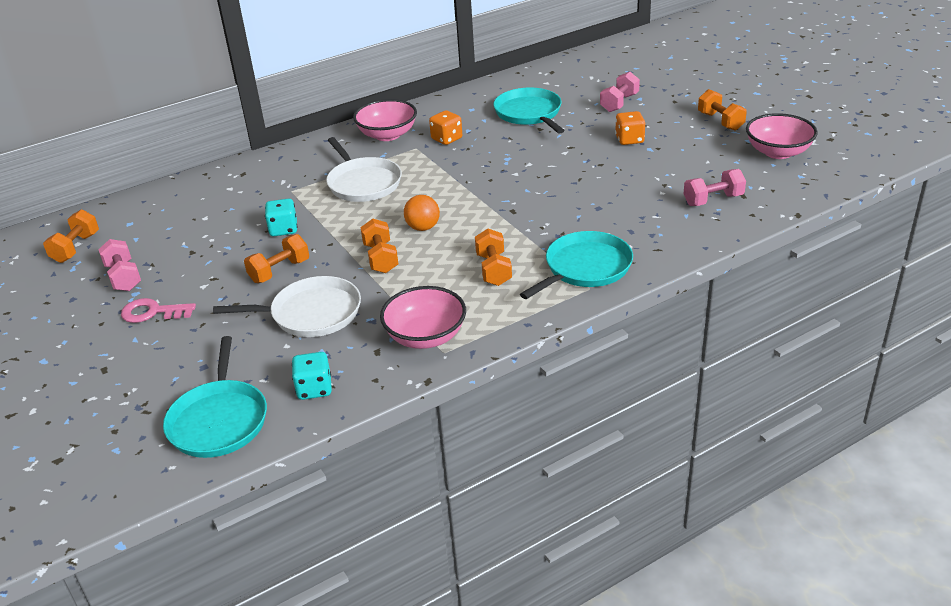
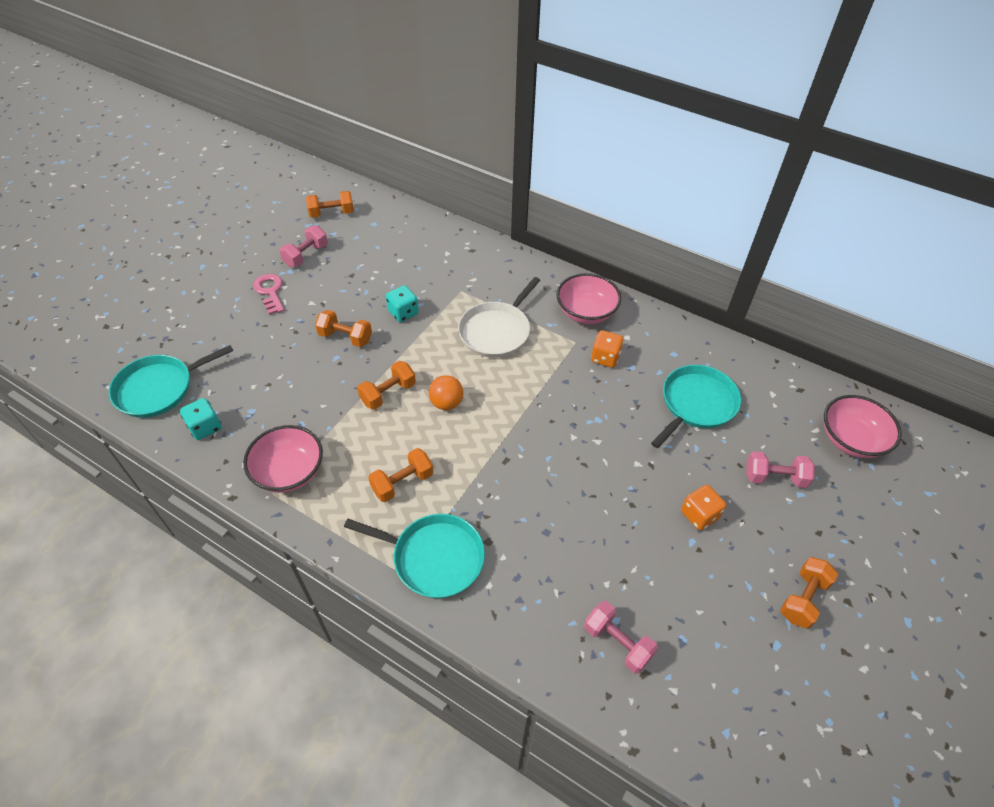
camera: 60 degrees right, 15 degrees up
white pan [213,276,361,337] -> none
pink bowl [746,113,818,159] -> pink bowl moved to [824,395,902,458]

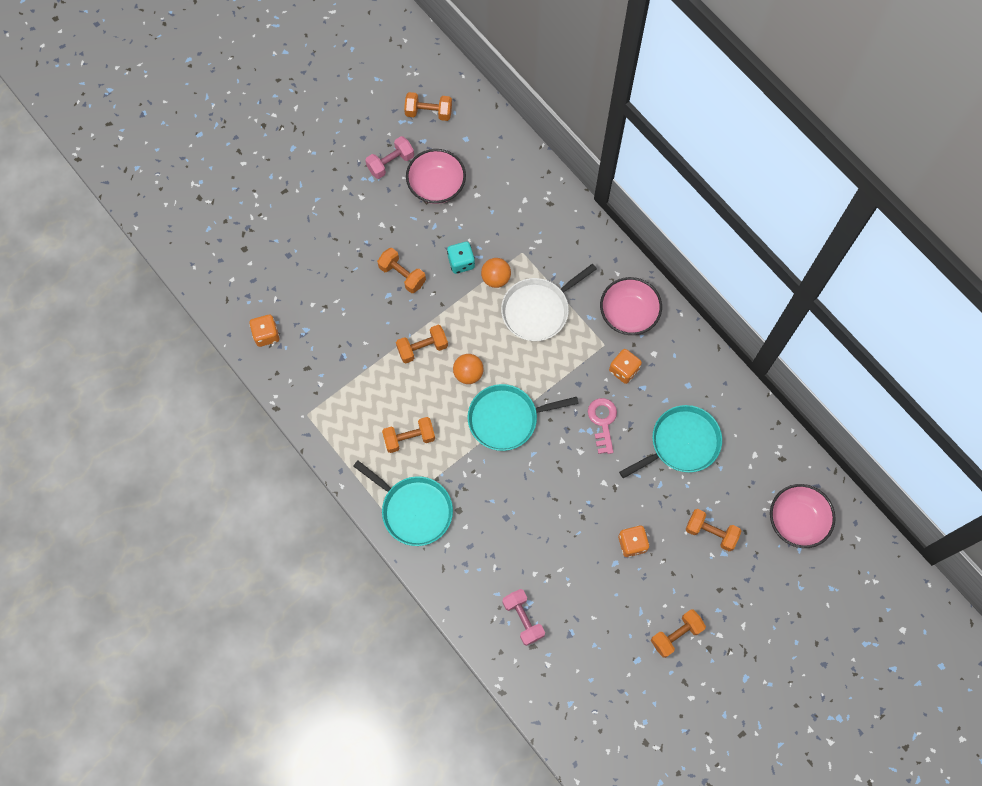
camera: 20 degrees right, 20 degrees up
turquoise pan [109,345,234,418] -> turquoise pan moved to [467,384,579,451]
turquoise dice [180,398,222,440] -> orange dice [249,315,280,347]
pink bowl [243,425,323,493] -> pink bowl moved to [406,149,466,204]
pink key [253,274,284,315] -> pink key moved to [588,398,617,454]
pink dumbbell [746,451,815,488] -> orange dumbbell [686,509,741,551]
none -> orange ball [481,258,511,288]

